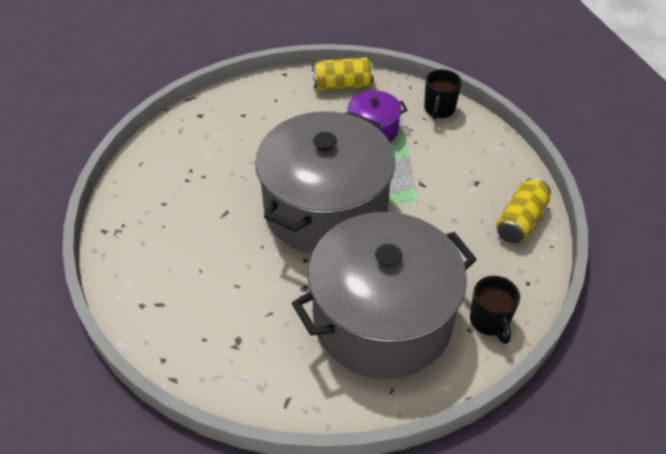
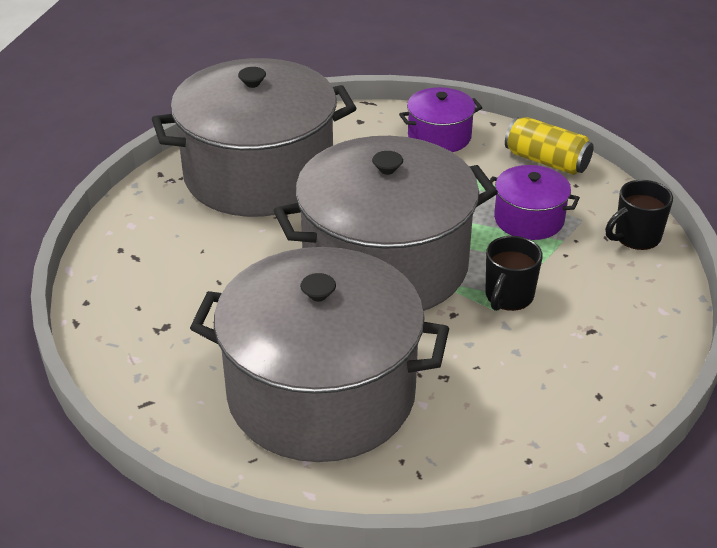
camera: 40 degrees right, 10 degrees down
black mug [470,276,520,344] -> black mug moved to [485,236,543,311]
yellow can [496,178,551,244] -> none
none -> grey pot [152,58,356,217]
none -> purple pot [399,87,482,152]

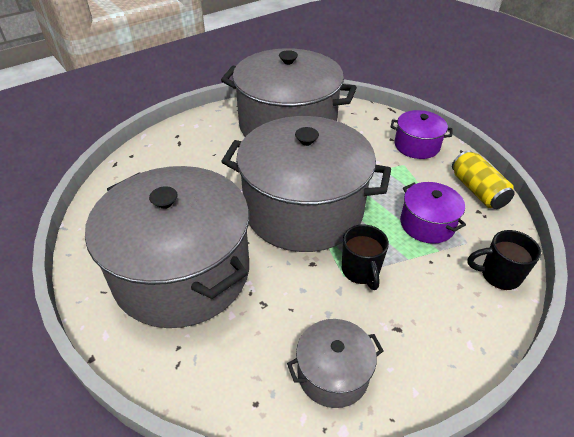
camera: 35 degrees right, 5 degrees up
black mug [485,236,543,311] -> black mug turned 75 degrees counterclockwise [342,224,389,290]
none -> grey pot [287,319,384,408]

